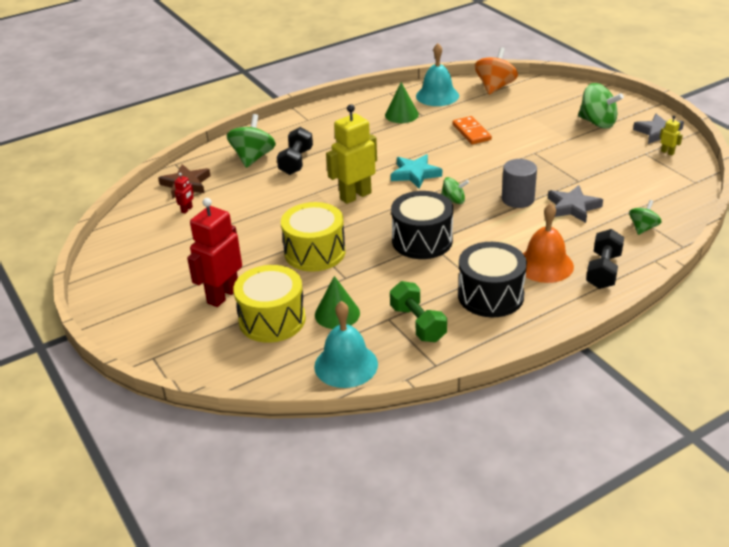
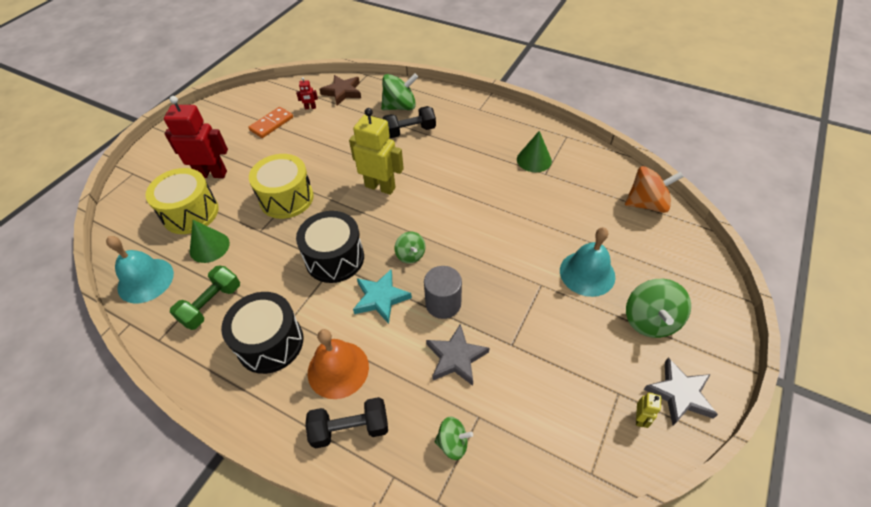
camera: 60 degrees right, 15 degrees up
turquoise star [391,154,442,189] -> turquoise star moved to [353,270,412,324]
turquoise bell [416,43,459,106] -> turquoise bell moved to [560,227,615,297]
orange domino [452,116,492,144] -> orange domino moved to [249,107,293,138]

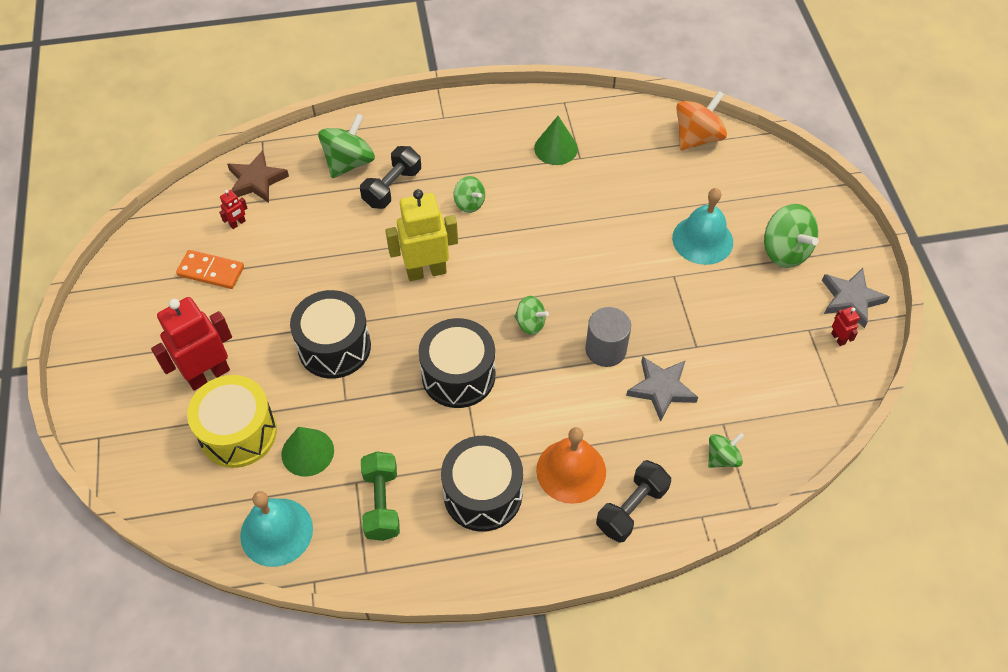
camera: 40 degrees left, 5 degrees up
orange domino [249,107,293,138] -> orange domino turned 75 degrees counterclockwise [176,250,244,289]
yellow drum [249,154,314,219] -> black drum [290,290,371,379]
turquoise star [353,270,412,324] -> none
yellow robot [636,392,661,428] -> red robot [831,307,860,346]
none -> green spinning top [454,176,485,213]

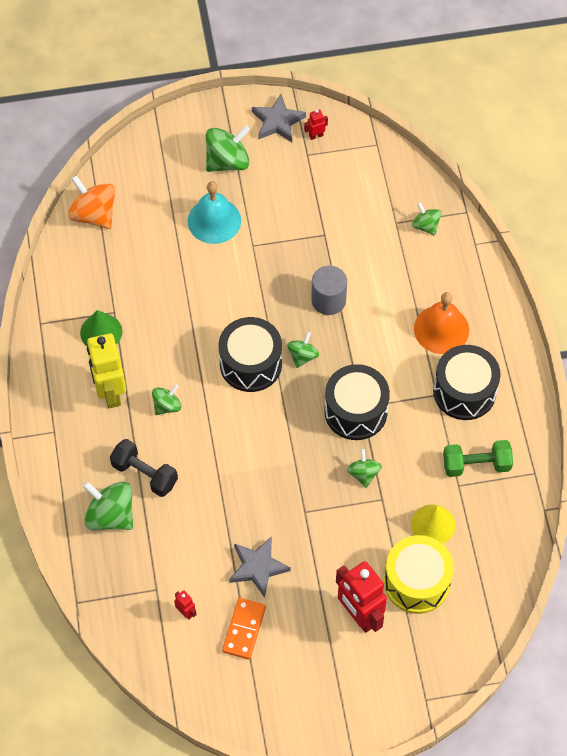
camera: 90 degrees left, 5 degrees up
brown star [227,150,289,203] -> none
turquoise bell [240,491,313,567] -> none
green cone [281,427,334,477] -> yellow cone [411,504,455,544]
black drum [290,290,371,379] -> black drum moved to [219,317,282,392]
yellow robot [385,189,458,281] -> yellow robot moved to [87,333,126,408]
black dumbbell [596,460,671,543] -> none
grey star [626,356,698,422] -> grey star moved to [229,536,291,598]
none -> green spinning top [347,449,382,488]

